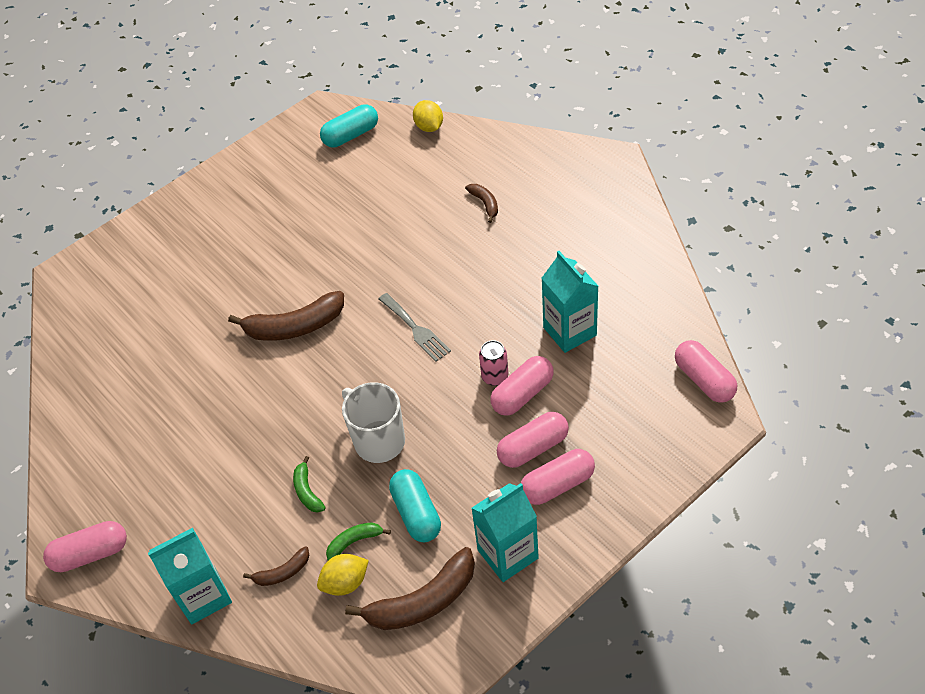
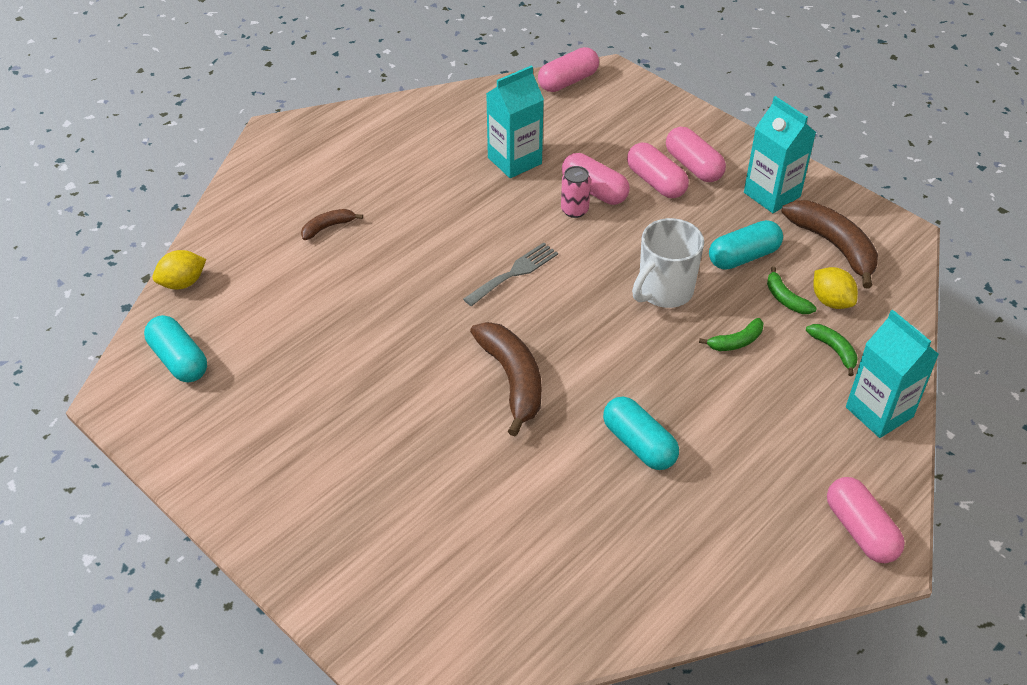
camera: 100 degrees left, 5 degrees down
brown banana [243,546,309,586] -> green banana [806,324,858,376]
none -> turquoise capsule [603,396,679,470]

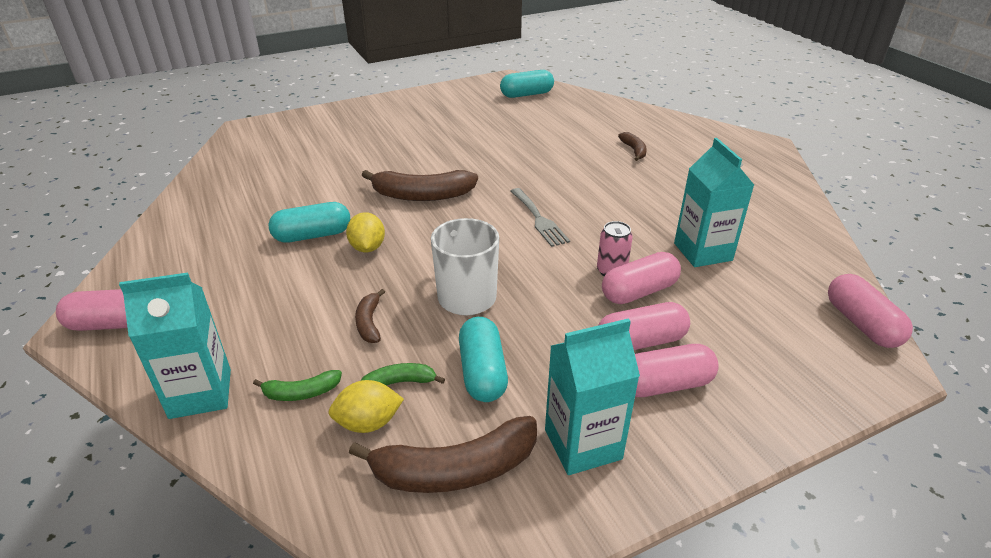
camera: 110 degrees right, 10 degrees down
yellow lemon [153,250,206,289] -> yellow lemon moved to [346,212,385,252]
green banana [699,318,764,351] -> brown banana [355,289,385,343]

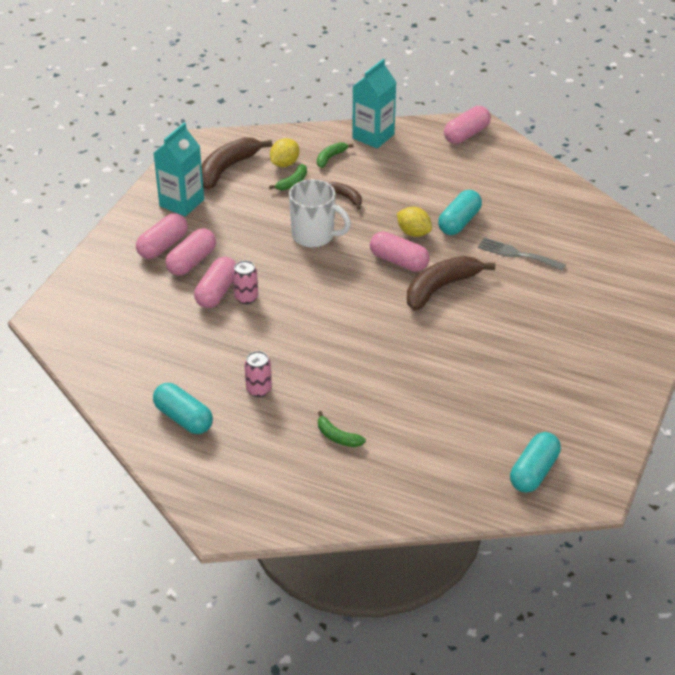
camera: 140 degrees right, 5 degrees up
turquoise capsule [459,317,508,402] -> turquoise capsule moved to [153,383,213,434]
grey fork [510,188,570,247] -> grey fork moved to [478,237,566,271]
brown banana [618,132,647,161] -> green banana [318,411,366,447]
turquoise carton [674,138,754,267] -> none
pink capsule [828,274,913,348] -> pink capsule moved to [370,231,430,272]
none -> pink can [244,351,272,397]

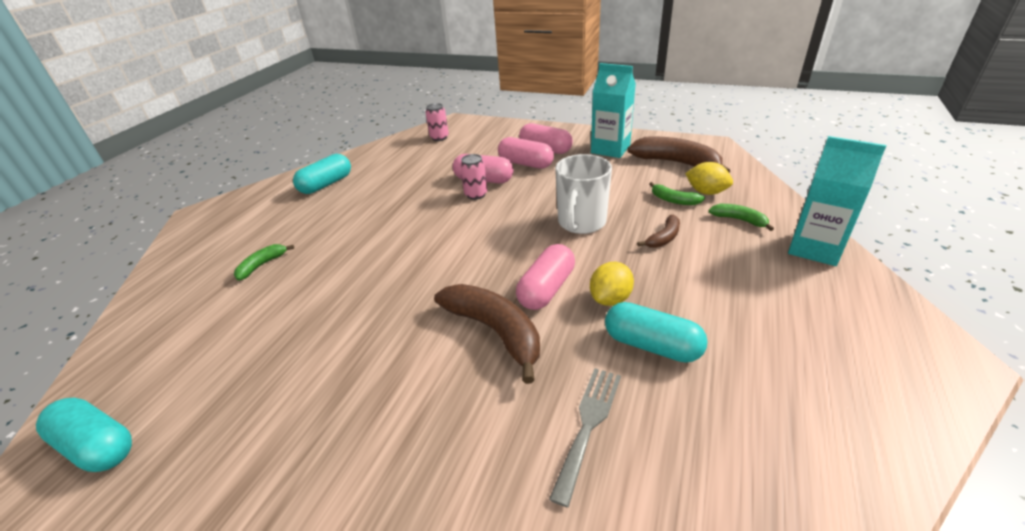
camera: 90 degrees right, 5 degrees down
pink can [244,351,272,397] -> pink can moved to [425,103,449,141]
pink capsule [444,106,491,144] -> none

